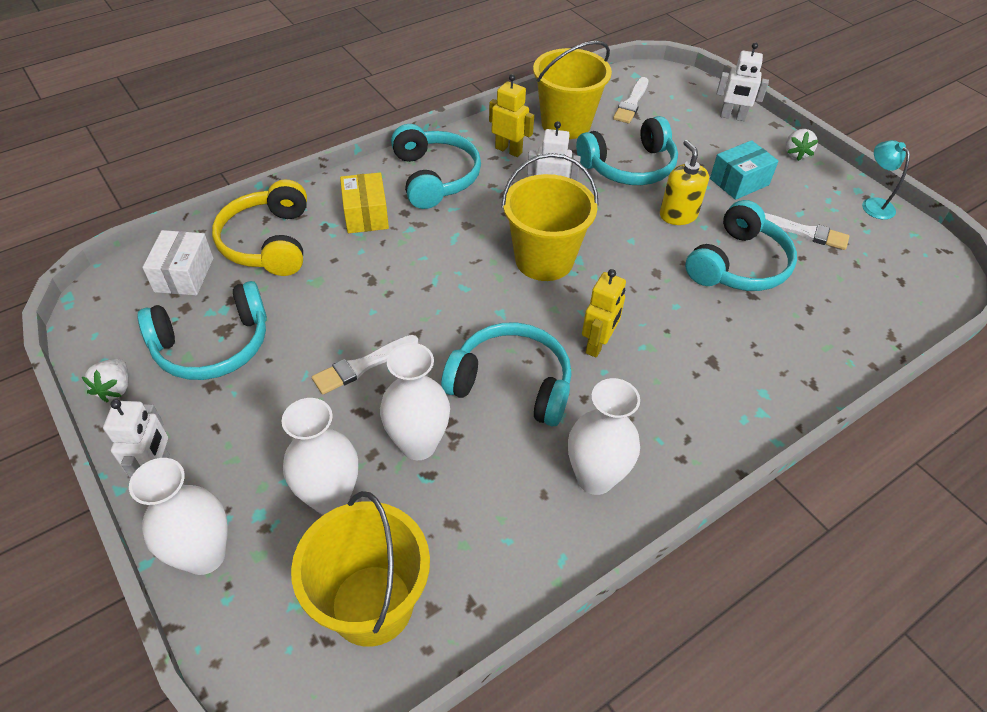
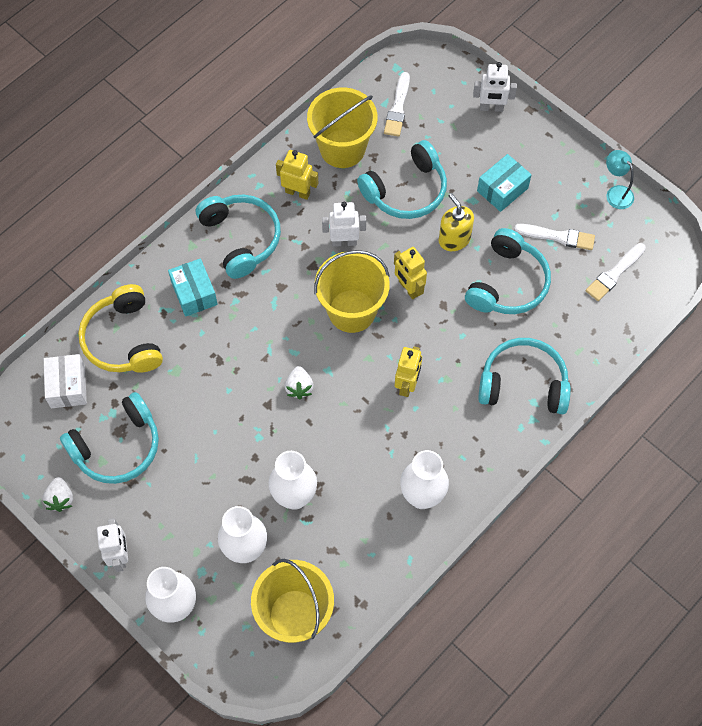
camera: 10 degrees left, 15 degrees up
white brush [312,335,419,394] -> white brush moved to [586,243,646,301]
yellow box [340,173,389,233] -> turquoise box [168,258,218,317]
turquoise headphones [441,322,572,426] -> turquoise headphones moved to [478,338,571,414]
white strawberry [785,129,819,161] -> white strawberry moved to [285,366,314,399]
none -> yellow robot [394,247,427,299]

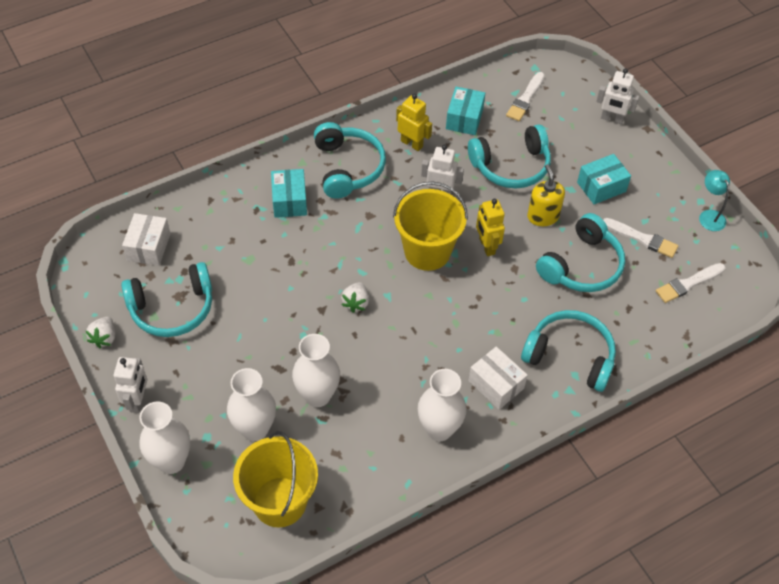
camera: 15 degrees right, 10 degrees down
yellow headphones [78,284,163,373] -> none
yellow bucket [307,88,378,168] -> turquoise box [446,87,485,135]
yellow robot [395,346,422,397] -> none
none -> white box [468,347,528,409]

